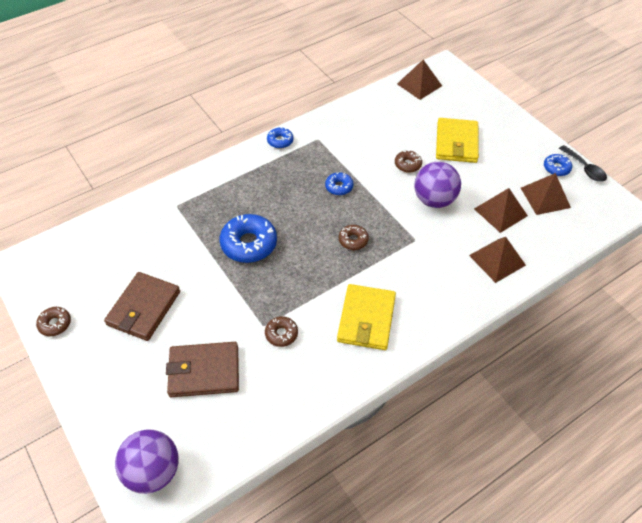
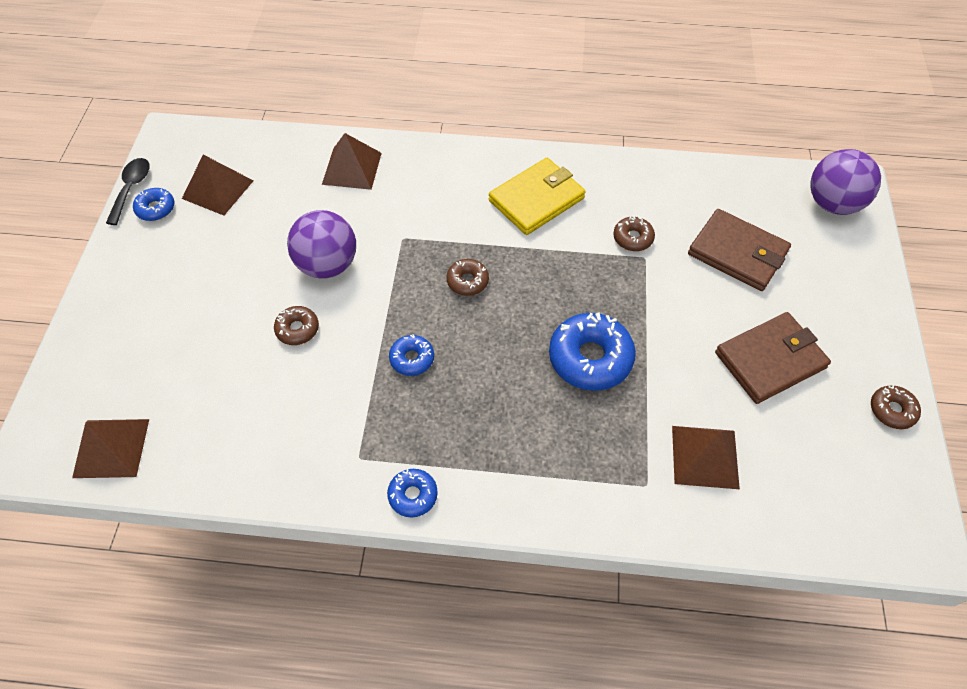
camera: 140 degrees left, 5 degrees up
yellow wallet [436,118,479,163] -> none
brown pyramid [474,188,528,233] -> brown pyramid moved to [672,426,740,489]

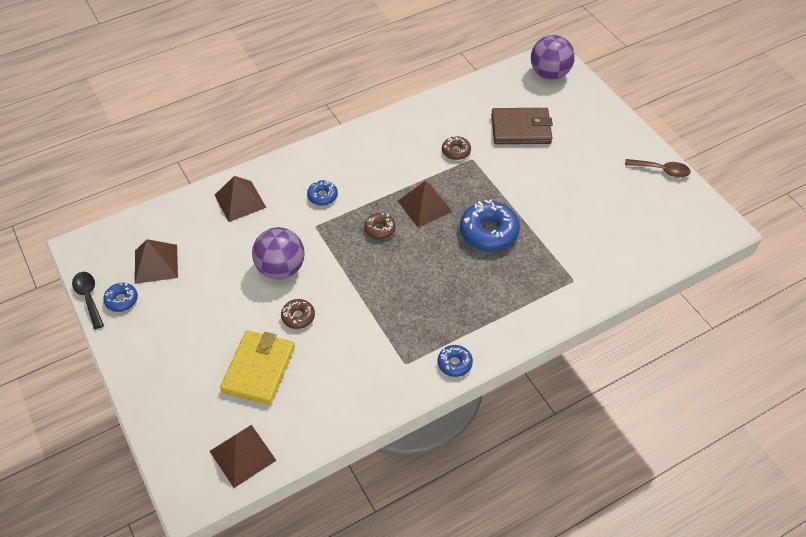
camera: 35 degrees left, 5 degrees down
blue donut [389,334,434,376] -> blue donut moved to [307,180,338,206]
yellow wallet [489,158,586,235] -> yellow wallet moved to [220,330,295,405]
brown pyramid [672,426,740,489] -> brown pyramid moved to [398,181,452,227]
brown wallet [715,312,831,404] -> none
brown donut [871,385,921,429] -> brown spoon [625,159,691,177]

